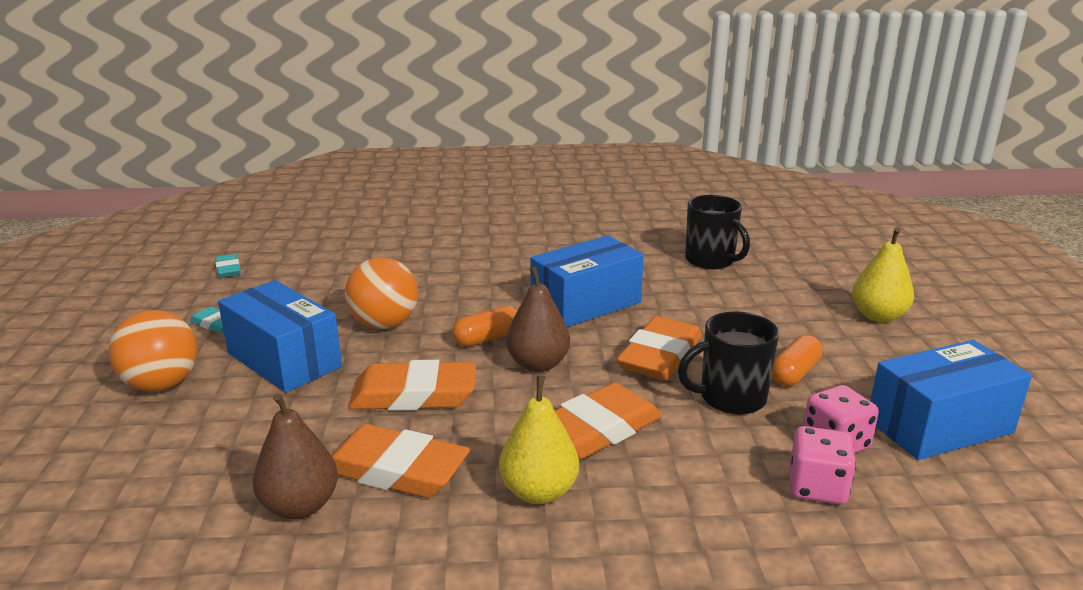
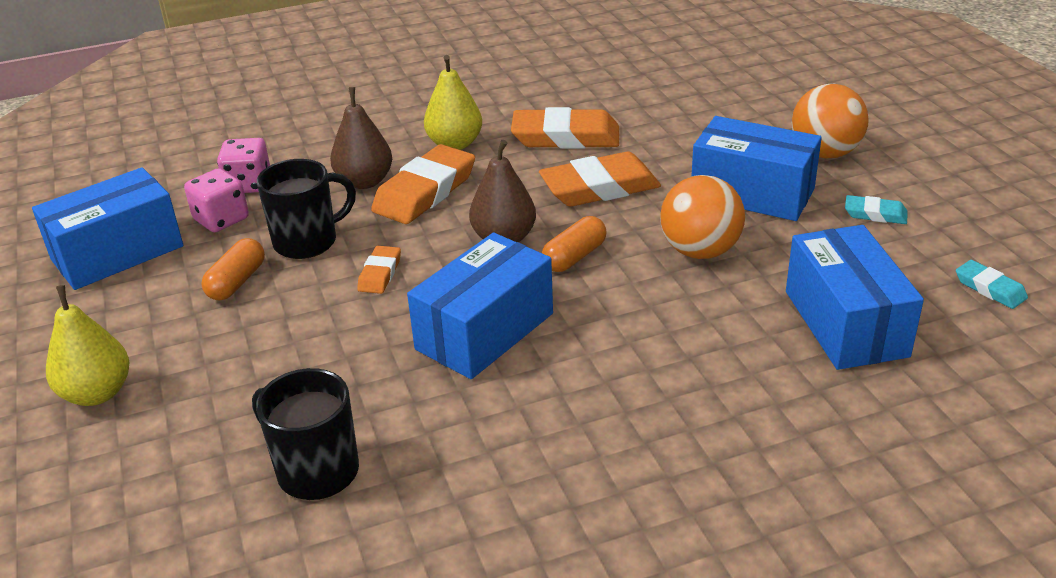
camera: 165 degrees right, 10 degrees up
brown pear [253,393,338,519] -> brown pear moved to [330,87,392,189]
orange eraser [616,316,702,381] -> orange eraser [357,246,401,294], size x0.50
none -> blue box [786,225,924,370]

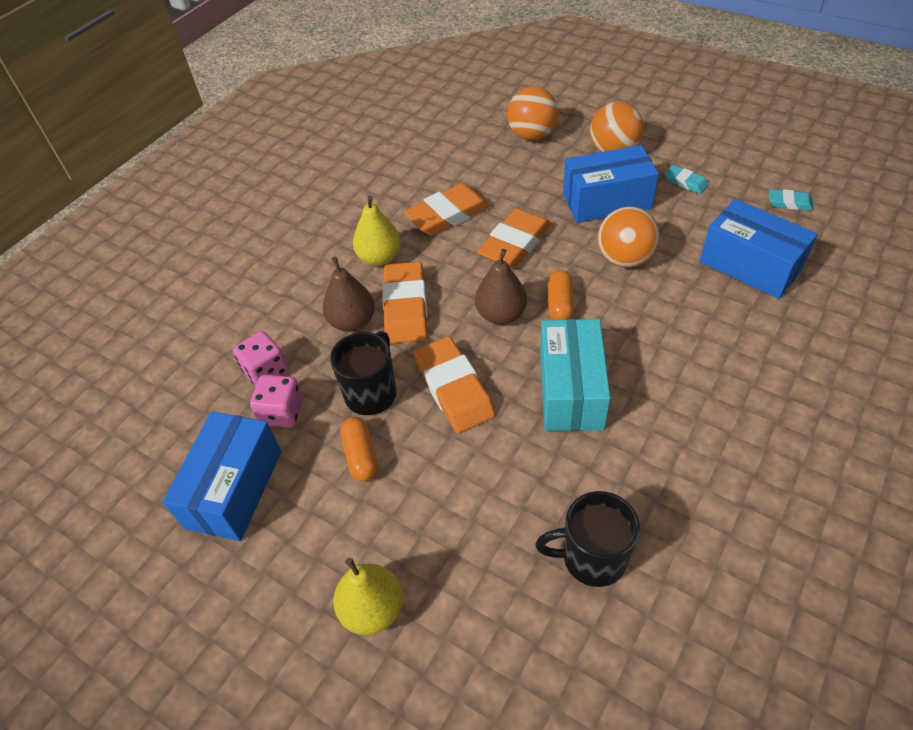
camera: 35 degrees left, 15 degrees up
orange eraser [357,246,401,294] -> orange eraser [413,336,495,433], size x1.98
blue box [407,232,553,379] -> turquoise box [540,319,610,431]
turquoise eraser [845,195,908,224] -> turquoise eraser turned 60 degrees clockwise [665,165,709,194]
none -> orange ball [507,86,558,140]

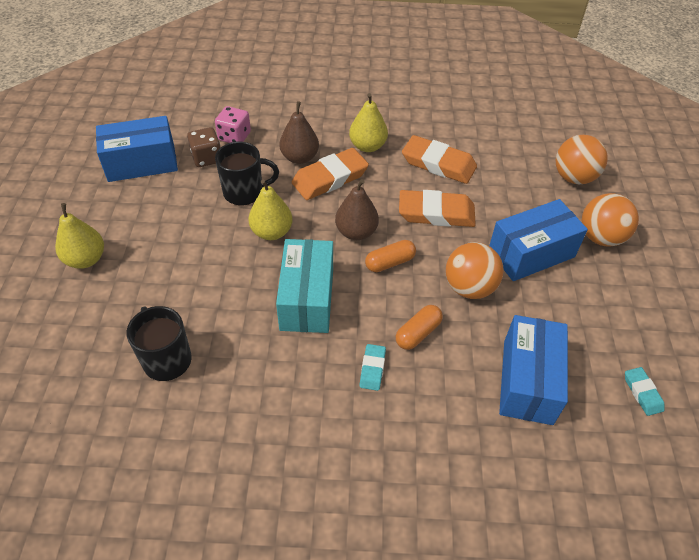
camera: 55 degrees right, 0 degrees up
pink dice [250,375,303,427] -> brown dice [187,127,221,167]
orange capsule [340,417,378,482] -> orange capsule moved to [396,305,443,350]
orange eraser [413,336,495,433] -> yellow pear [248,179,293,240]
turquoise box [540,319,610,431] -> turquoise box turned 60 degrees counterclockwise [276,239,333,333]
blue box [563,145,659,223] -> blue box turned 75 degrees counterclockwise [489,199,588,281]
turquoise eraser [665,165,709,194] -> turquoise eraser moved to [360,344,386,391]

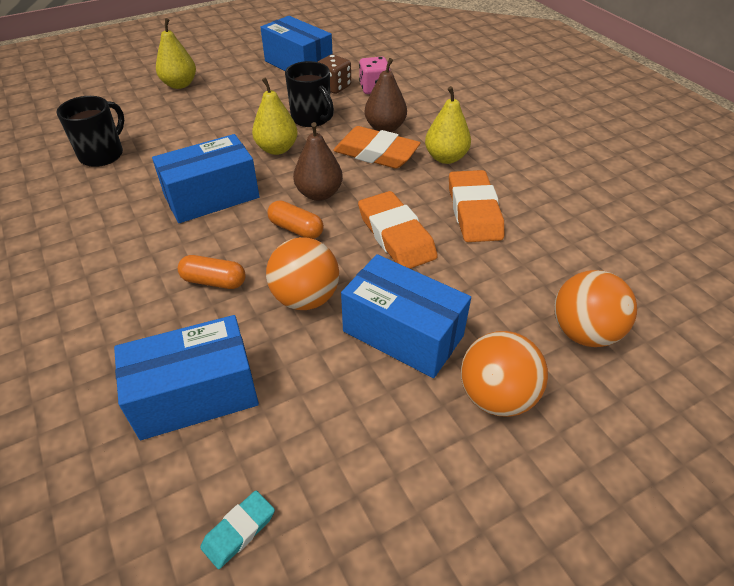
camera: 60 degrees right, 5 degrees down
turquoise box [276,239,333,333] -> blue box [152,134,259,223]
turquoise eraser [360,344,386,391] -> none

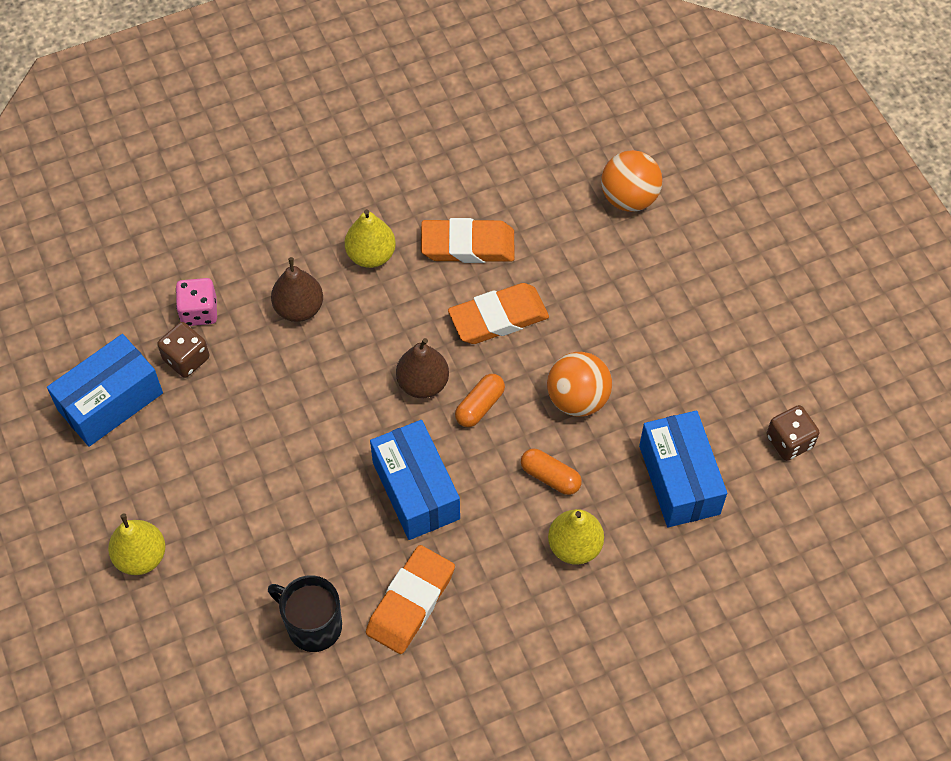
camera: 85 degrees left, 15 degrees up
orange capsule [178,255,246,289] -> orange capsule turned 75 degrees counterclockwise [521,449,582,495]
turquoise eraser [200,491,275,569] -> brown dice [766,405,820,461]
yellow pear [252,77,298,155] -> yellow pear moved to [548,509,604,565]
black mug [285,61,334,127] -> none
orange eraser [333,126,421,169] -> orange eraser moved to [366,545,455,654]
blue box [341,254,471,378] -> none
orange ball [461,331,548,417] -> none

